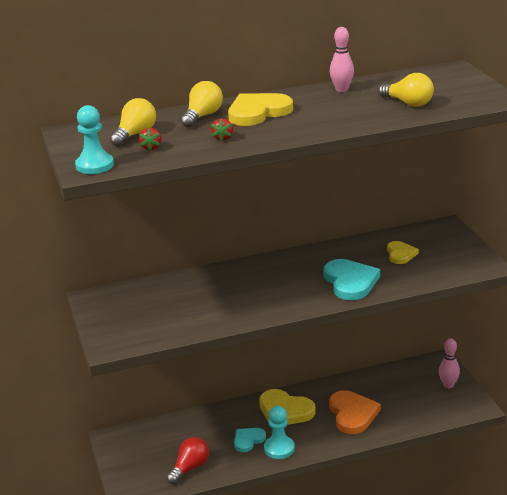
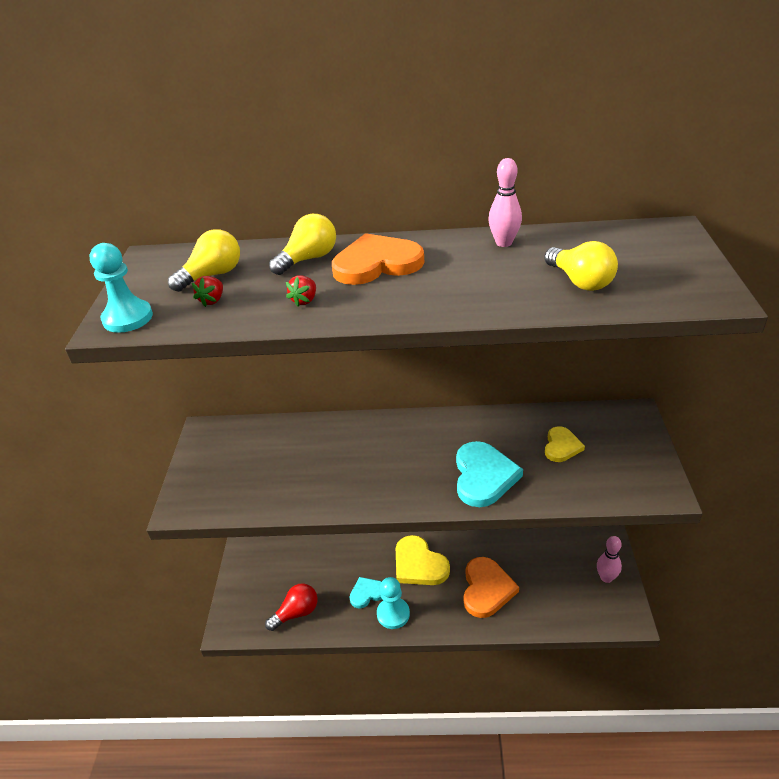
camera: 20 degrees right, 10 degrees up
yellow heart [228,93,293,126] -> orange heart [332,233,424,285]

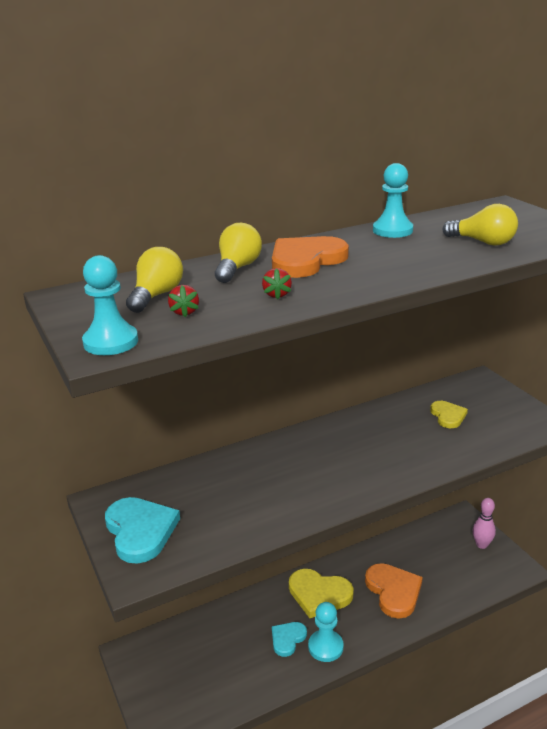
camera: 30 degrees left, 10 degrees down
red light bulb [265,583,318,631] -> none
turquoise heart [456,441,523,507] -> turquoise heart moved to [105,497,180,564]
pink bowling pin [488,158,522,247] -> turquoise pawn [373,163,413,238]

